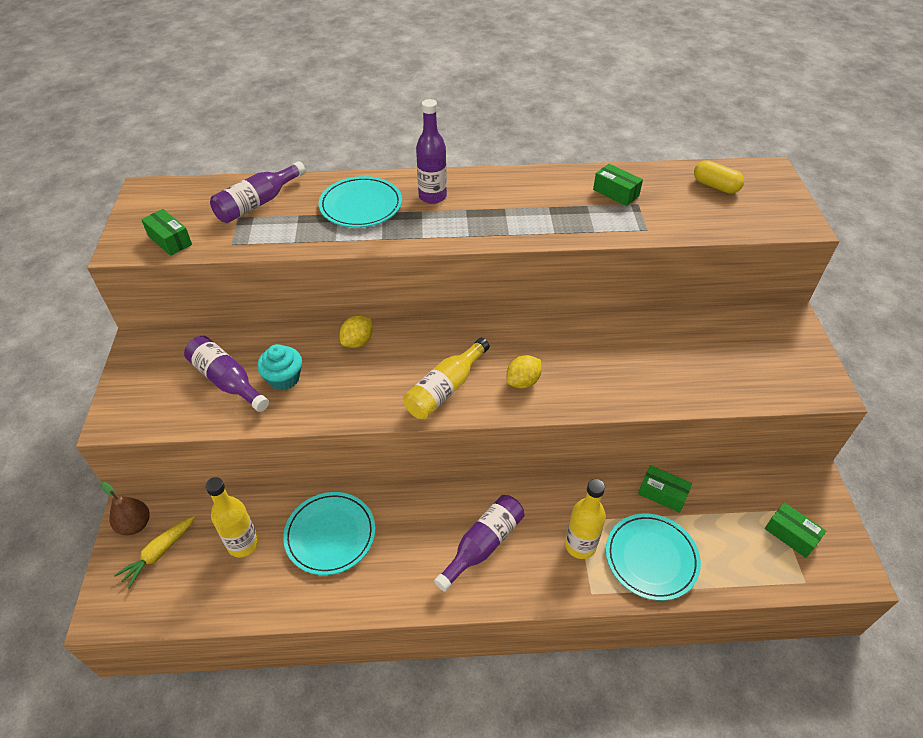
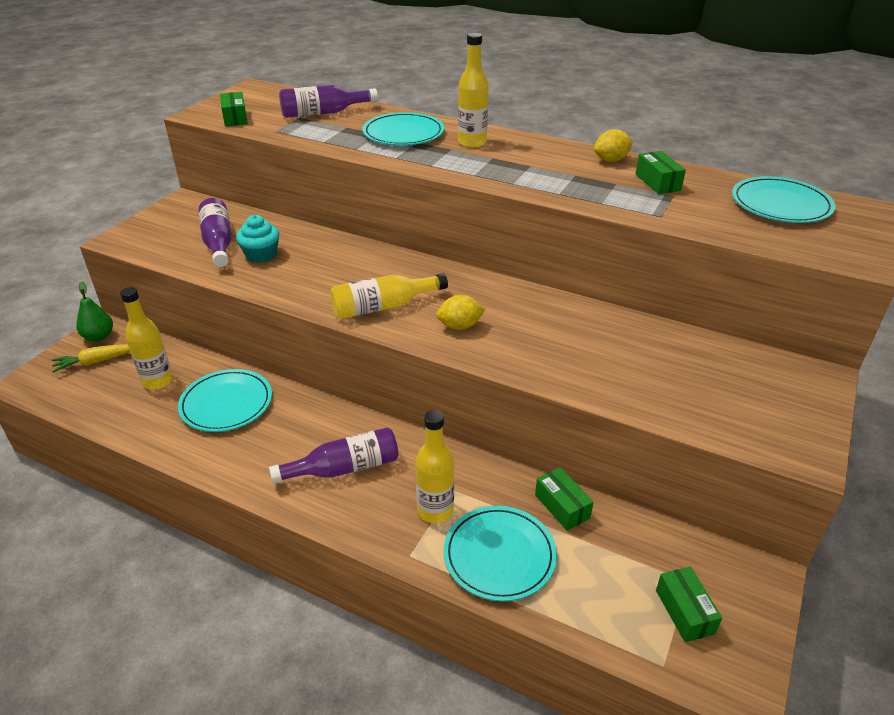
camera: 30 degrees right, 10 degrees down
brown pear [101,482,150,535] -> green pear [76,281,113,342]
yellow lemon [339,316,373,348] -> yellow lemon moved to [594,129,633,162]
purple bottle [416,99,447,204] -> yellow bottle [458,33,489,148]
yellow capsule [694,160,744,194] -> turquoise plate [732,176,835,223]

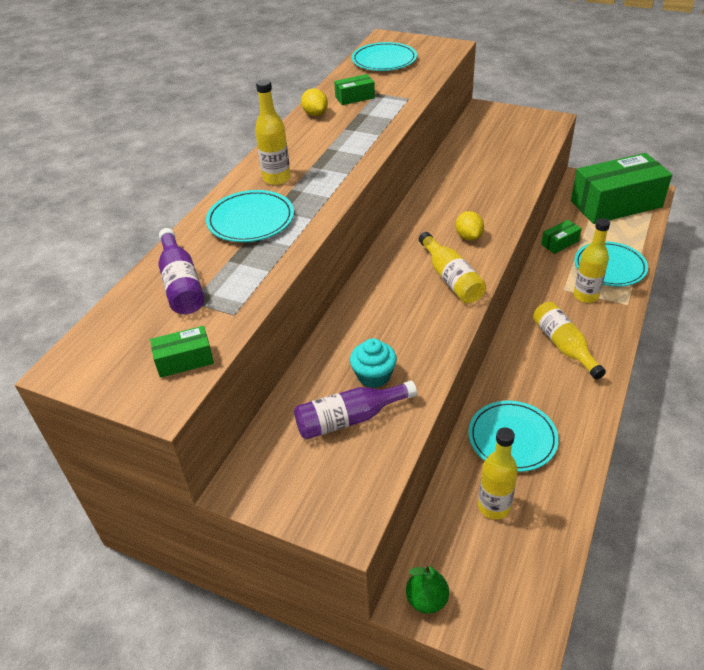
camera: 90 degrees left, 5 degrees up
yellow carrot [52,344,130,373] -> none
purple bottle [269,427,399,484] -> yellow bottle [533,302,606,380]
green box [656,567,722,642] -> green box [571,153,672,224], size x2.45

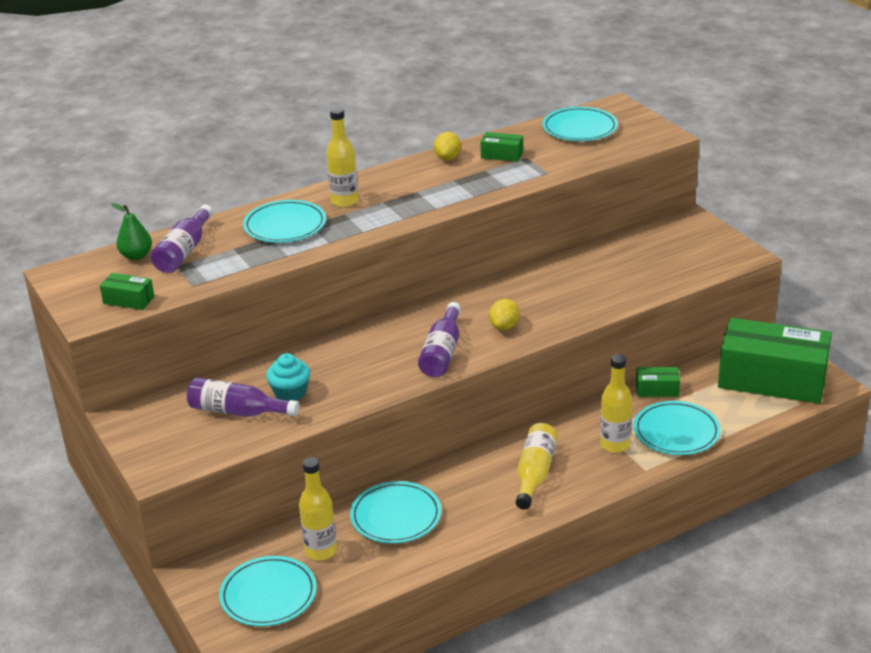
camera: 35 degrees right, 10 degrees down
green pear [406,564,449,614] -> green pear moved to [111,203,152,260]
yellow bottle [419,232,486,303] -> purple bottle [418,302,461,377]
none -> turquoise plate [219,556,317,627]

